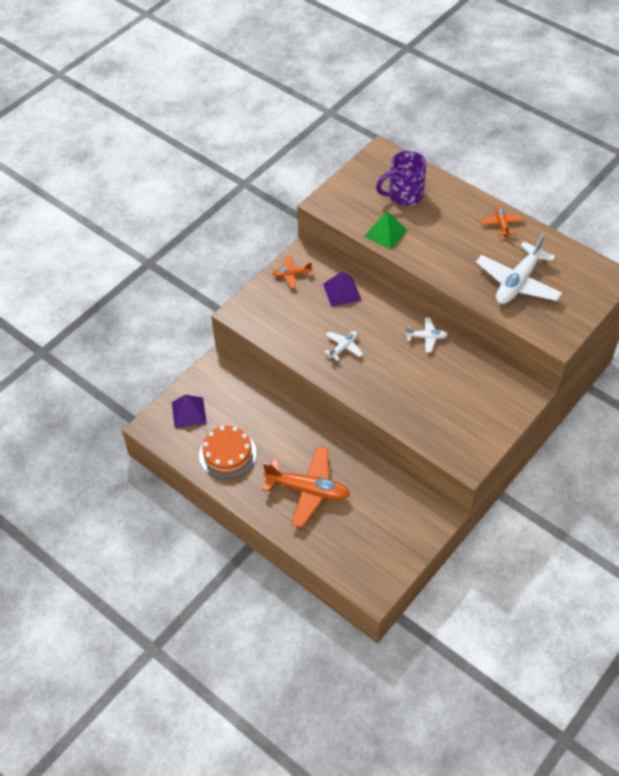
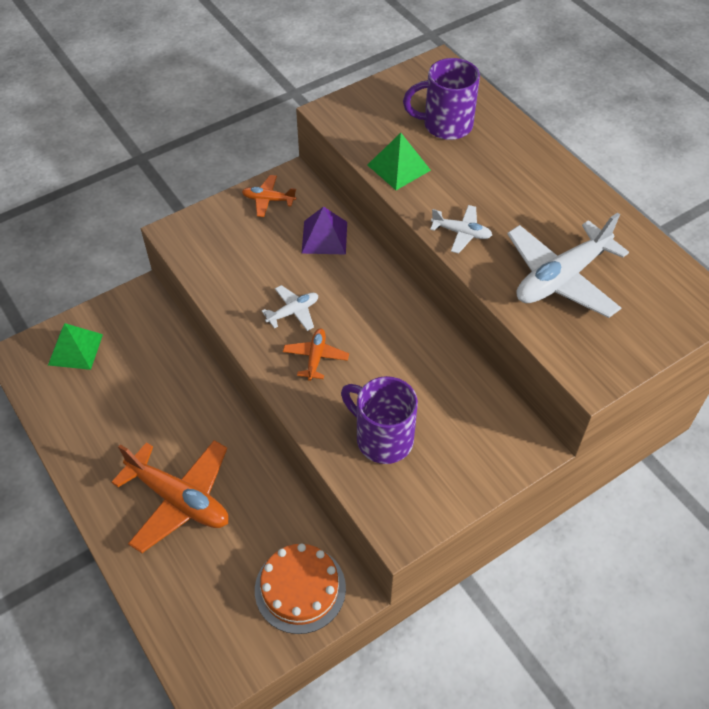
camera: 15 degrees right, 0 degrees up
purple pyramid [172,394,207,428] -> green pyramid [48,323,103,370]
orange cake [199,426,257,479] -> orange cake moved to [255,544,346,634]
white plane [405,318,447,353] -> white plane moved to [430,205,492,253]
orange plane [480,206,524,237] -> orange plane moved to [283,329,349,381]
none -> purple mug [341,376,418,464]

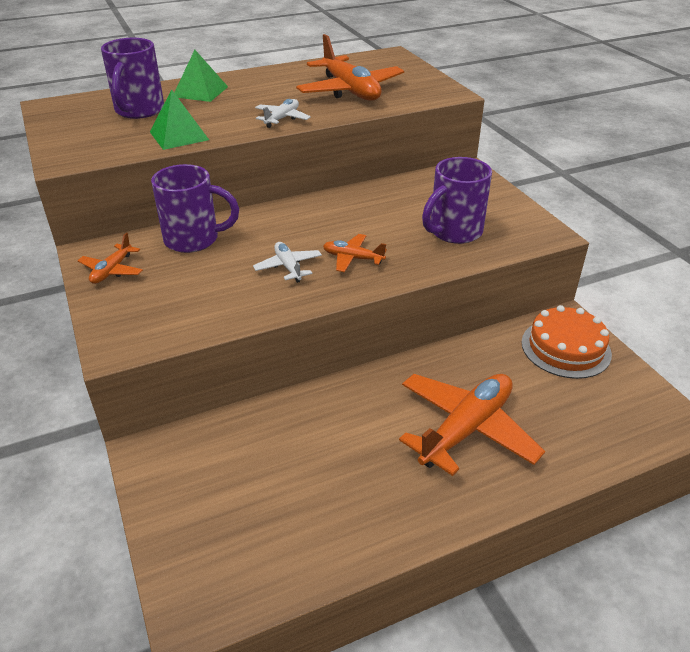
camera: 80 degrees left, 15 degrees down
green pyramid [48,323,103,370] -> green pyramid moved to [174,50,228,102]
purple pyramid [301,206,347,255] -> purple mug [151,164,239,253]
white plane [507,213,629,318] -> orange plane [296,34,404,101]

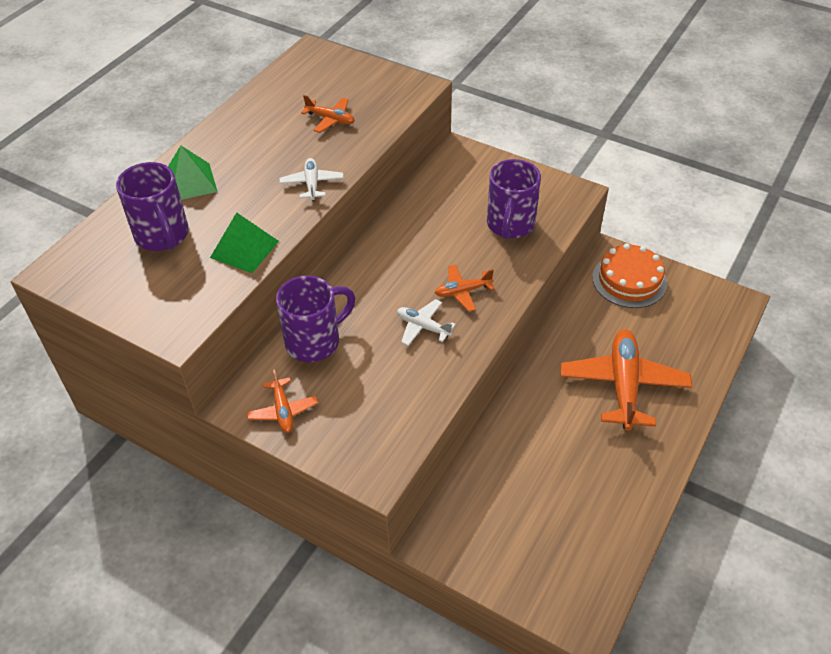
camera: 35 degrees left, 10 degrees up
orange plane [296,34,404,101] -> orange plane [301,95,355,133], size x0.49

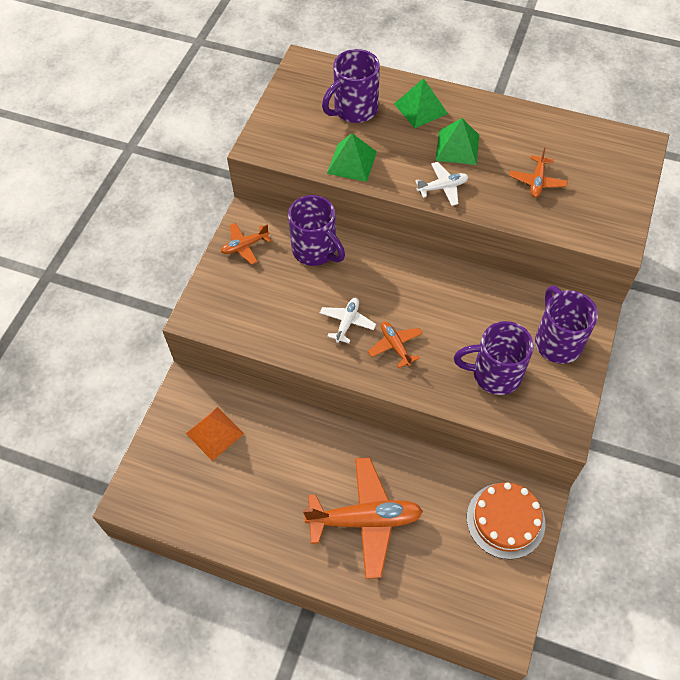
camera: 80 degrees right, 10 degrees up
none -> orange pyramid [186,407,244,461]
none -> green pyramid [435,118,479,165]
none -> purple mug [535,286,598,364]

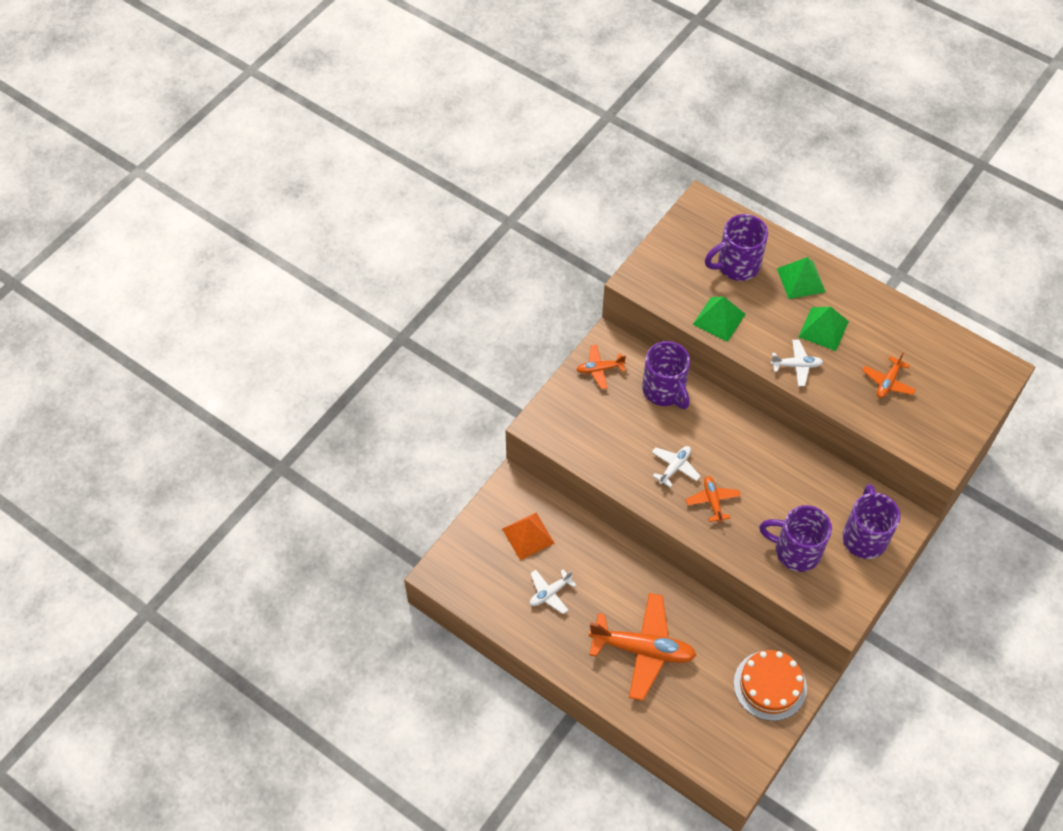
camera: 15 degrees right, 0 degrees up
none -> white plane [530,569,576,614]

